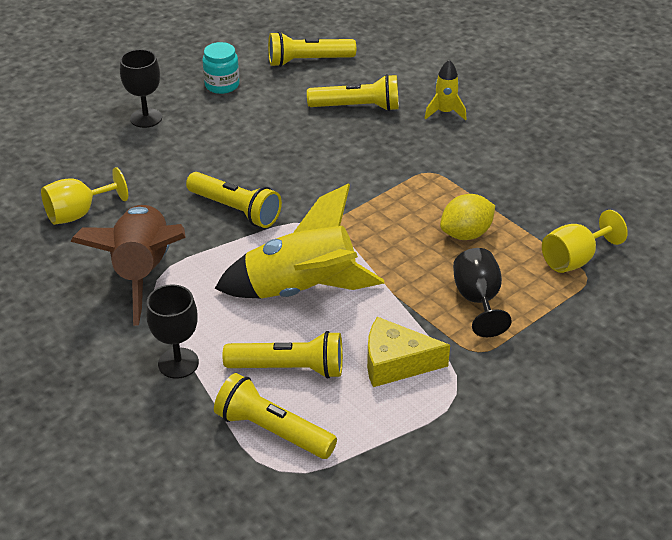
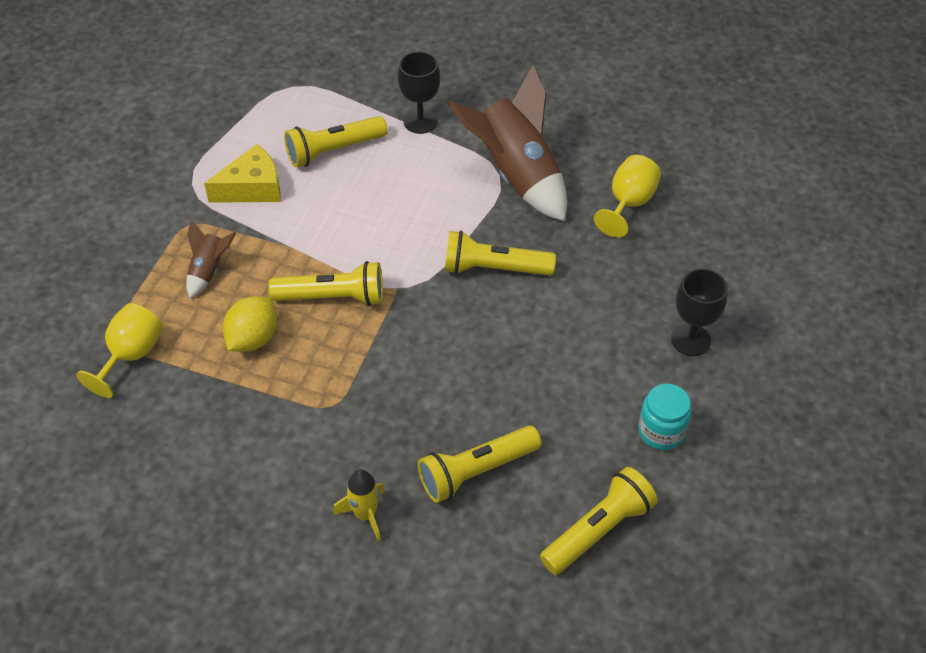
camera: 150 degrees right, 10 degrees up
yellow rocket [214,183,384,299] -> none
yellow flashlight [214,373,337,459] -> yellow flashlight moved to [268,261,383,306]
black goblet [453,248,512,337] -> brown rocket [186,220,236,298]

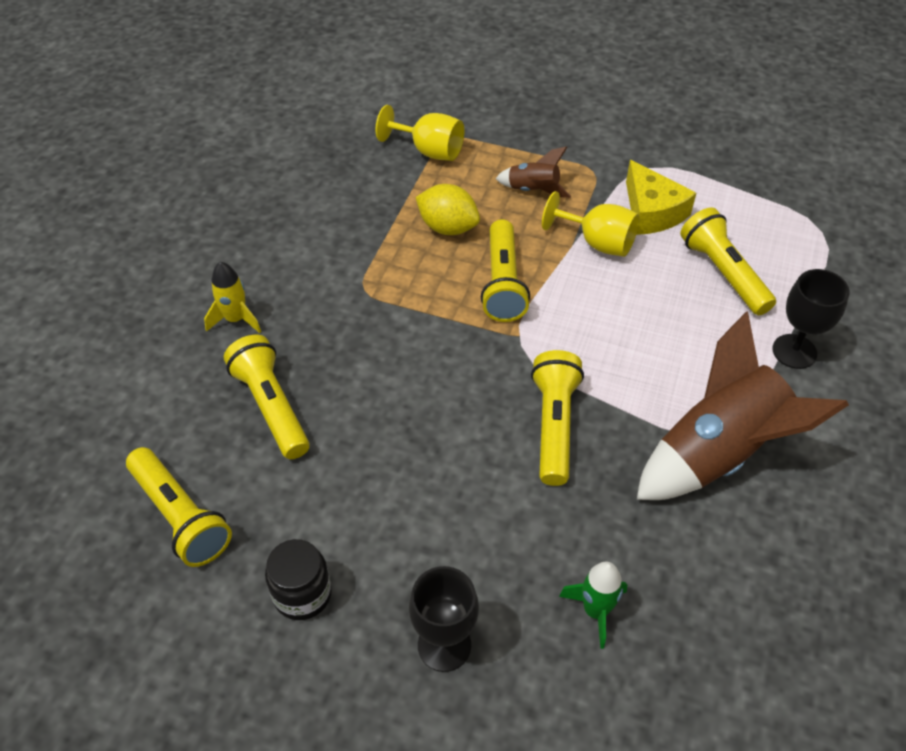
camera: 90 degrees right, 0 degrees up
yellow goblet [594,155,661,237] -> yellow goblet moved to [542,191,639,257]
turquoise jar [638,384,692,450] -> black jar [265,539,332,620]
none -> green rocket [559,561,627,649]

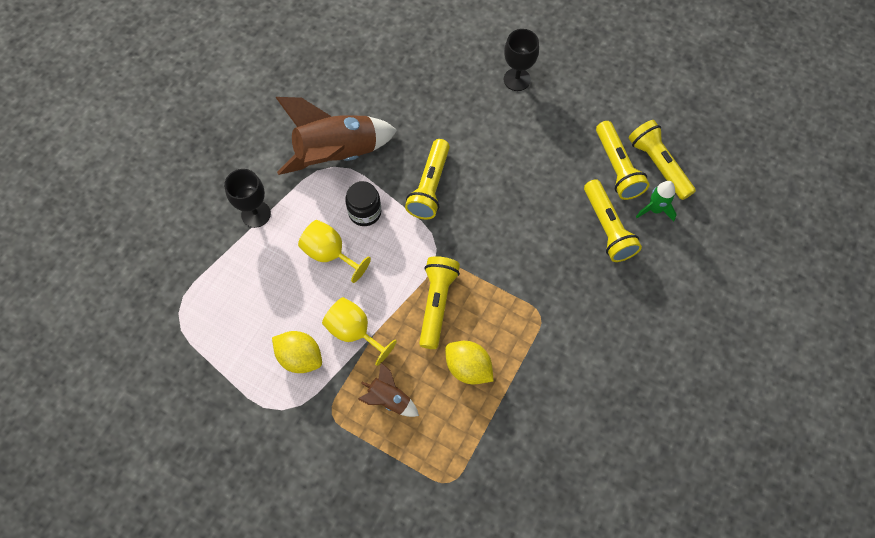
camera: 170 degrees left, 15 degrees up
yellow rocket [204,262,261,333] -> none
black jar [265,539,332,620] -> black jar moved to [345,181,381,226]
yellow goblet [376,105,464,161] -> yellow goblet moved to [298,220,371,283]
green rocket [559,561,627,649] -> green rocket moved to [636,181,677,222]
yellow cheese [626,160,696,235] -> yellow lemon [272,331,322,373]
yellow flashlight [680,207,776,315] -> yellow flashlight moved to [596,121,649,200]

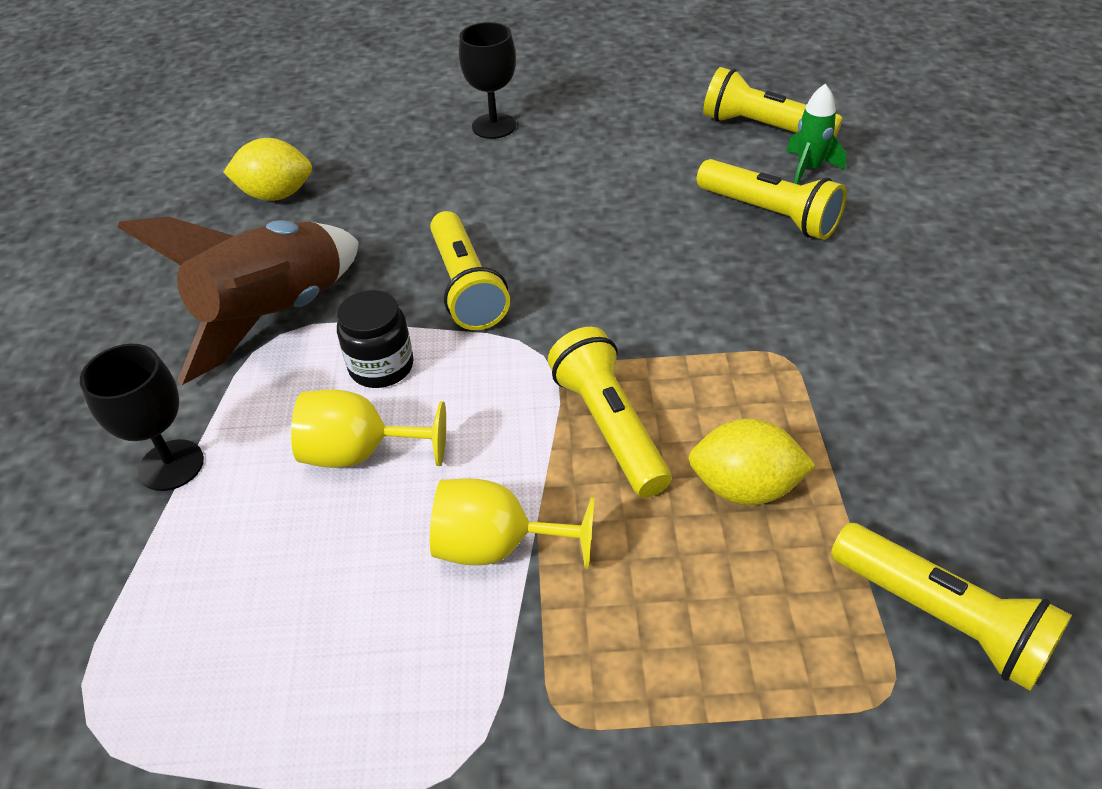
camera: 30 degrees left, 20 degrees down
yellow lemon [272,331,322,373] -> yellow lemon moved to [223,138,312,201]
brown rocket [358,362,419,417] -> none
yellow flashlight [596,121,649,200] -> yellow flashlight moved to [831,523,1072,691]

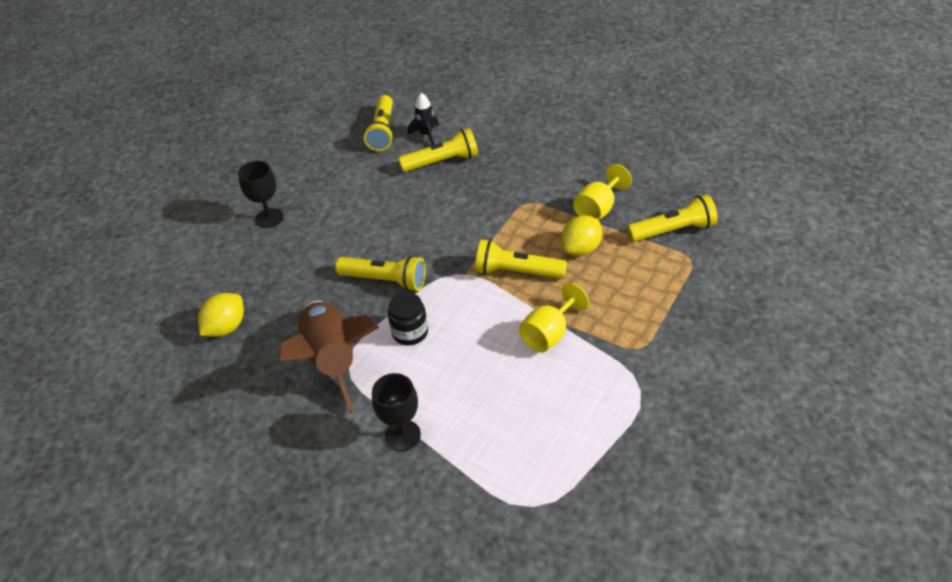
camera: 55 degrees left, 0 degrees up
yellow goblet [291,389,446,468] -> yellow goblet moved to [573,164,632,220]
yellow flashlight [703,67,843,137] -> yellow flashlight turned 60 degrees counterclockwise [363,95,394,151]
green rocket [786,84,846,184] -> black rocket [408,93,439,145]

